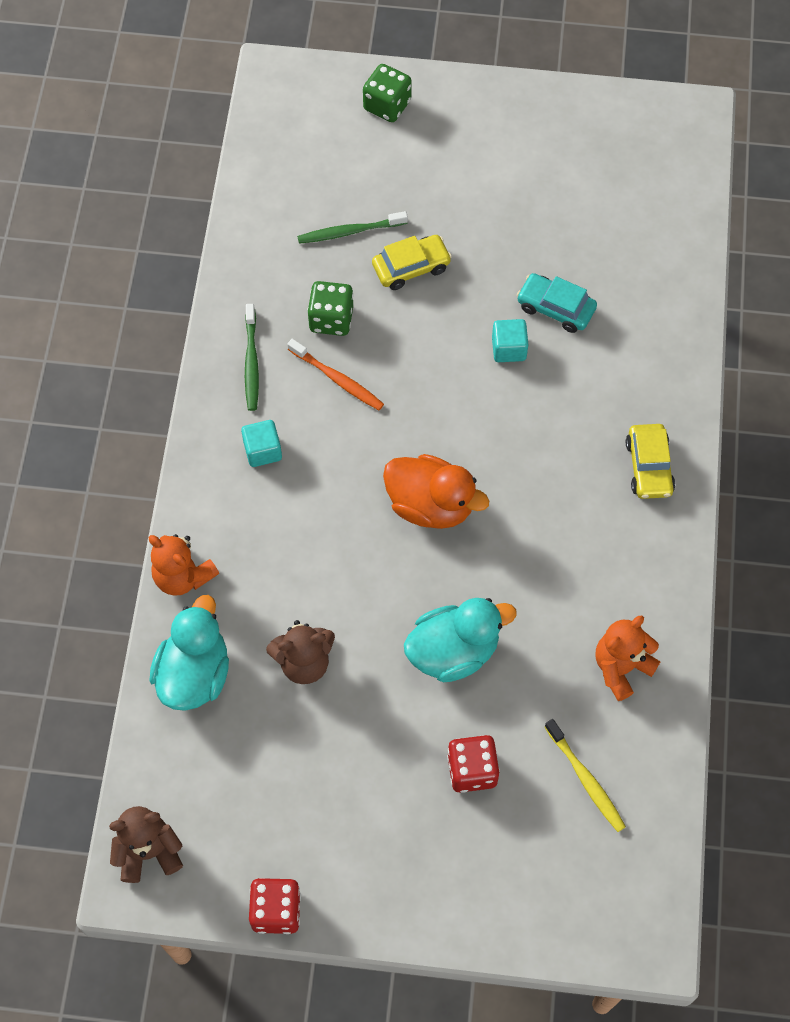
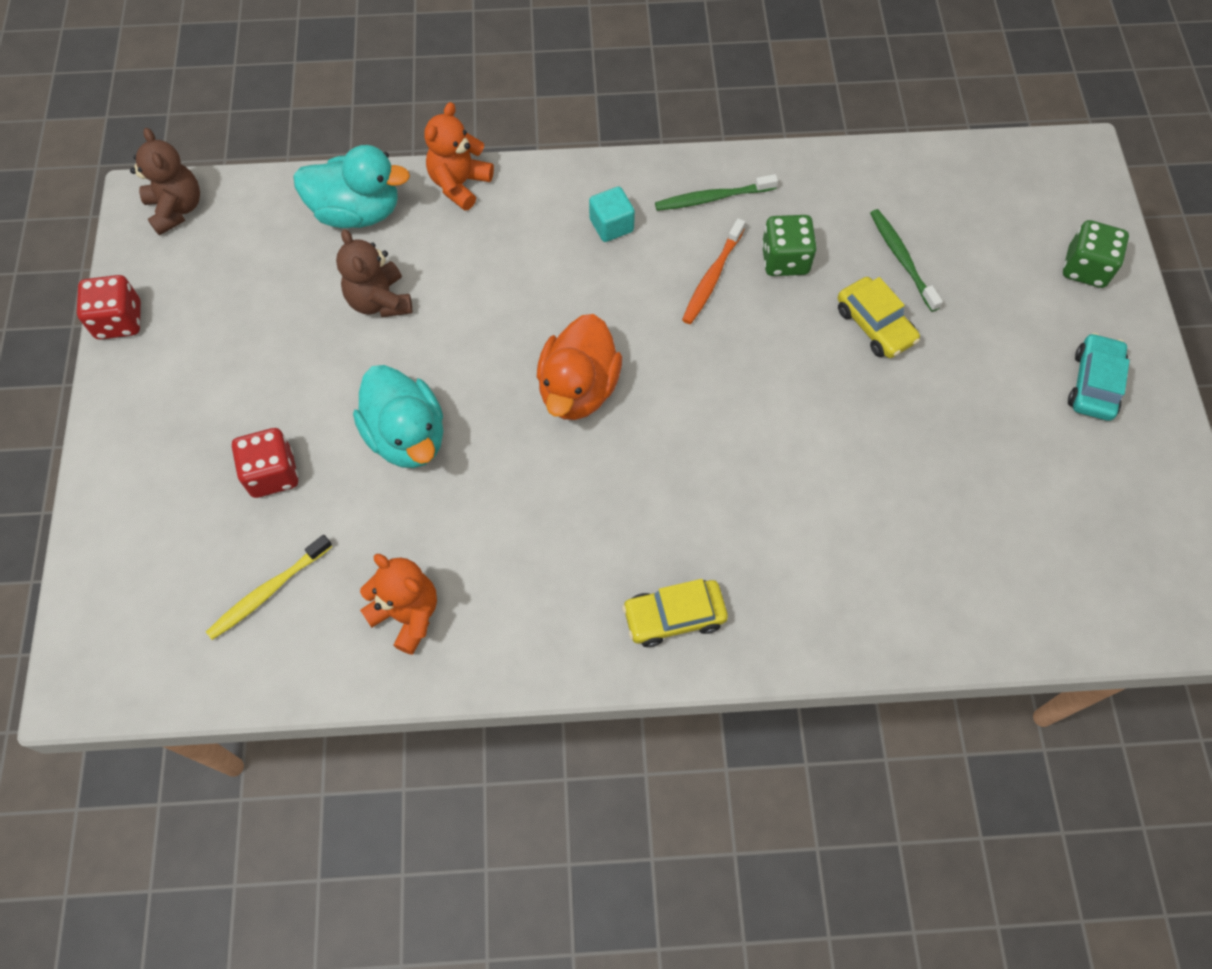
camera: 80 degrees right, 0 degrees up
turquoise cube [492,319,528,362] -> none
turquoise car [517,273,597,333] -> turquoise car moved to [1068,333,1130,421]

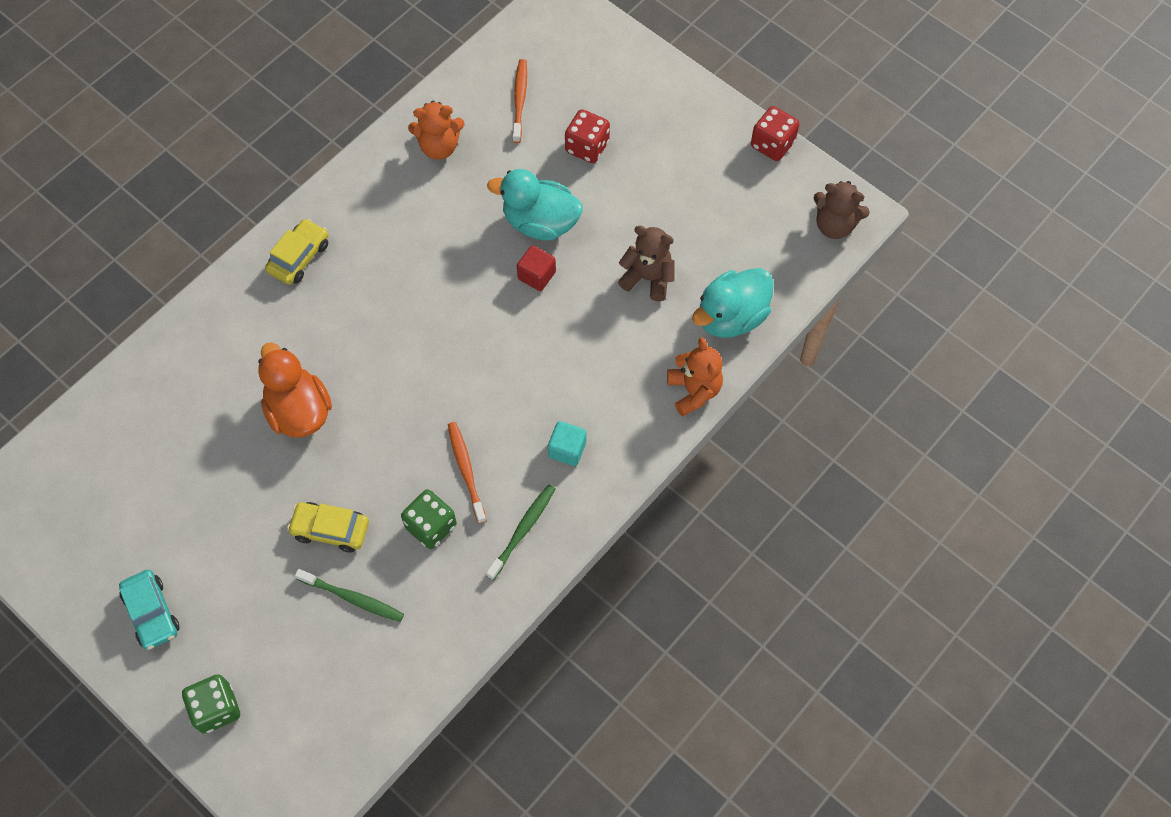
camera: 135 degrees right, 0 degrees up
yellow toothbrush [206,535,333,640] -> orange toothbrush [512,59,527,143]
orange duck [537,314,622,420] -> orange duck moved to [258,342,332,438]
none -> red cube [517,245,556,291]

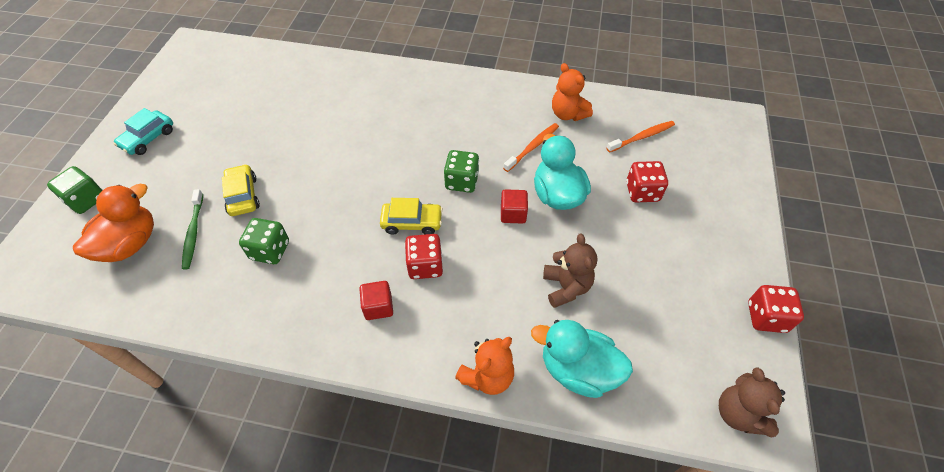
camera: 60 degrees right, 10 degrees down
orange duck [258,342,332,438] -> orange duck moved to [73,184,154,262]
yellow car [265,219,329,285] -> yellow car moved to [380,198,443,235]
orange toothbrush [448,422,487,524] -> orange toothbrush moved to [503,123,559,172]
green toothbrush [486,485,555,580] -> none
turquoise cube [548,421,586,466] -> red cube [359,281,393,320]
none -> red dice [405,234,443,279]
none -> green dice [444,150,479,193]

